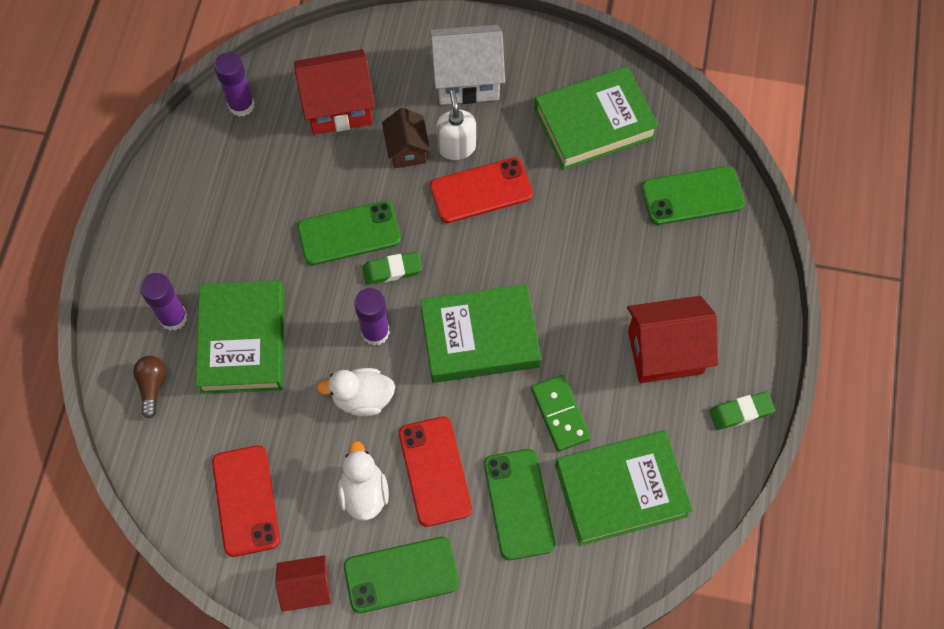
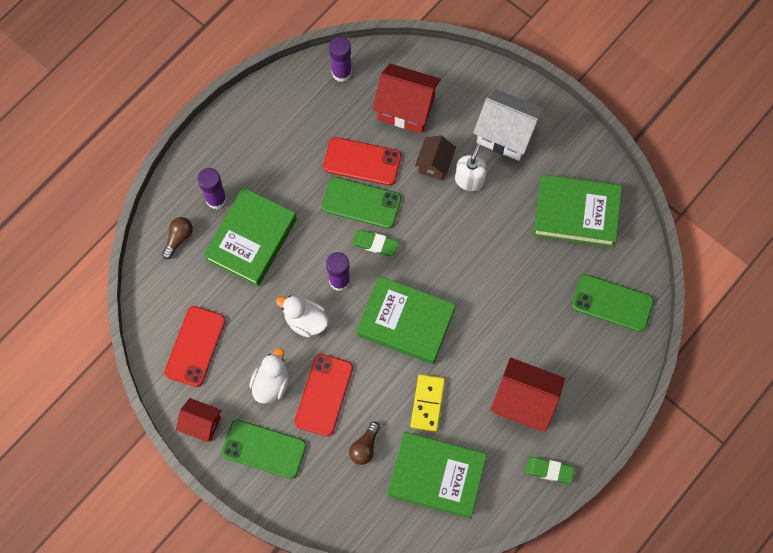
camera: 30 degrees right, 5 degrees up
red phone [430,157,533,223] -> red phone moved to [323,137,401,185]
green phone [484,449,555,560] -> brown light bulb [349,422,380,465]
green domino [531,375,591,452] -> yellow domino [410,374,445,432]

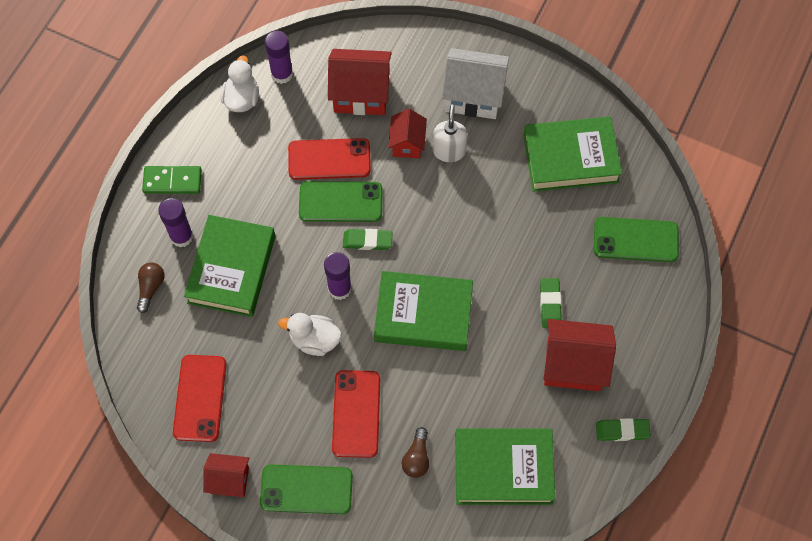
camera: 15 degrees left, 5 degrees down
white duck [249,348,289,404] -> white duck moved to [221,55,259,112]
yellow domino [410,374,445,432] -> none
brown house [415,135,456,180] -> red house [388,109,427,159]
none -> green domino [142,166,202,194]
none -> green eraser [540,278,562,328]

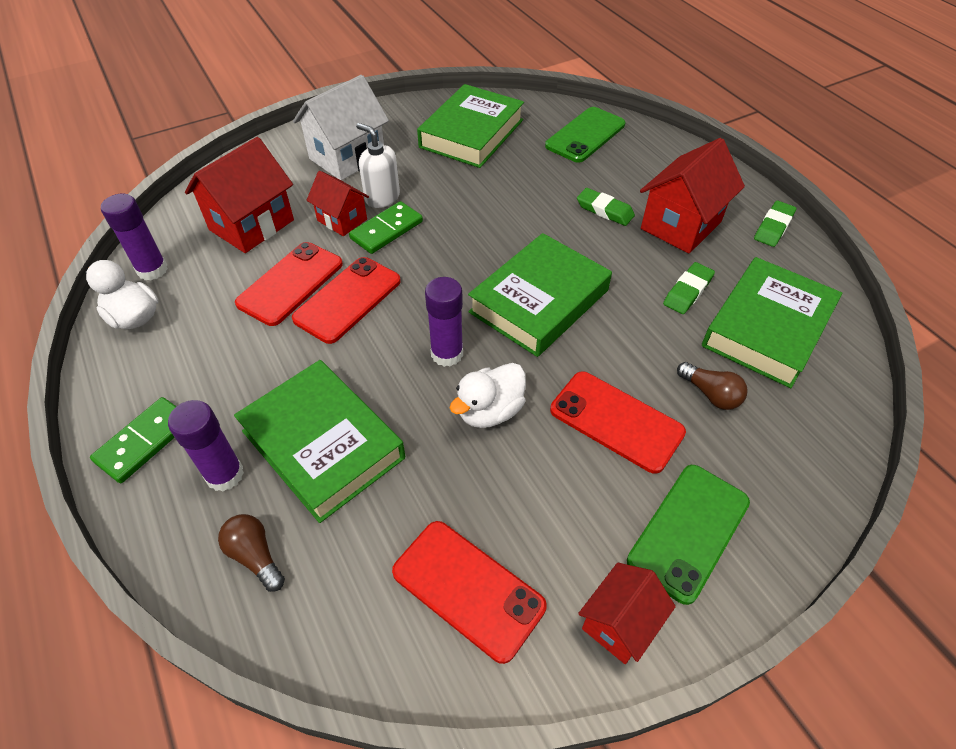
camera: 55 degrees left, 15 degrees down
green phone [299,181,383,222] -> red phone [292,257,401,344]
green eraser [343,229,393,250] -> green eraser moved to [663,262,715,314]
none -> green domino [349,201,423,254]

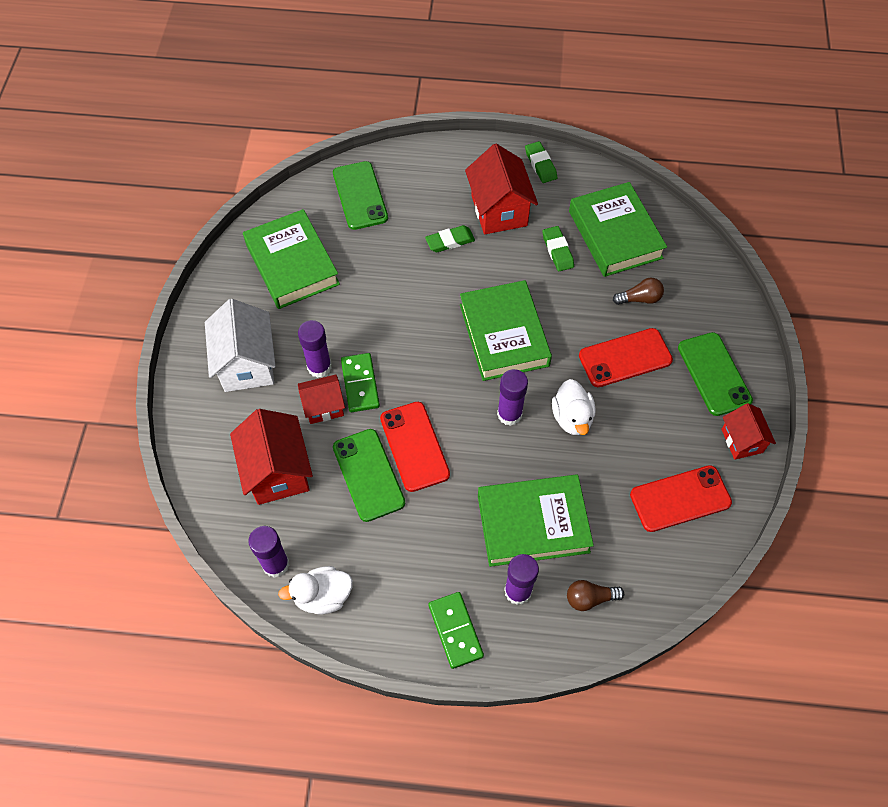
camera: 55 degrees left, 10 degrees up
red phone [235,242,343,326] -> green phone [333,429,405,522]
white soap dispenser [356,123,400,208] -> purple glue stick [298,320,332,378]

